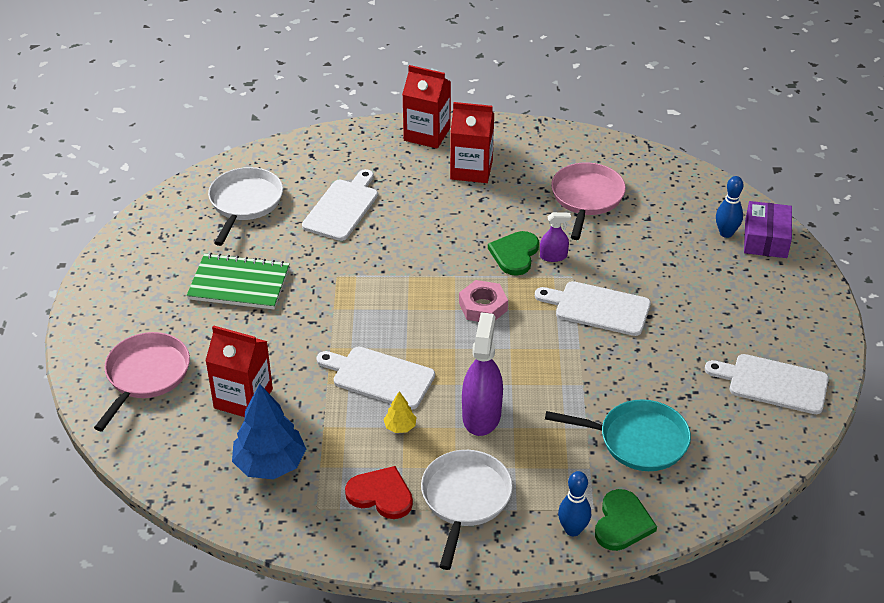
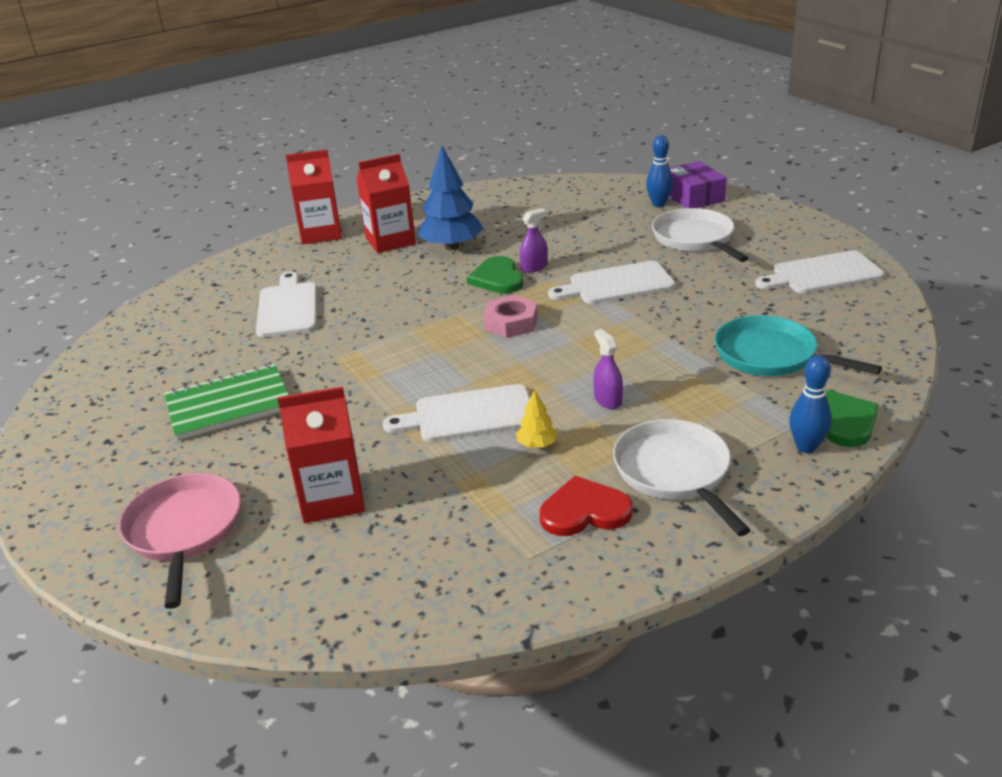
camera: 30 degrees left, 10 degrees down
white pan [208,167,283,246] -> white pan moved to [652,208,748,262]
blue tree [232,384,306,479] -> blue tree moved to [417,145,484,250]
purple spray bottle [462,312,503,436] -> purple spray bottle [593,329,623,409], size x0.52
turquoise pan [545,399,691,471] -> turquoise pan turned 120 degrees counterclockwise [714,315,882,376]
pink pan [551,162,626,240] -> none

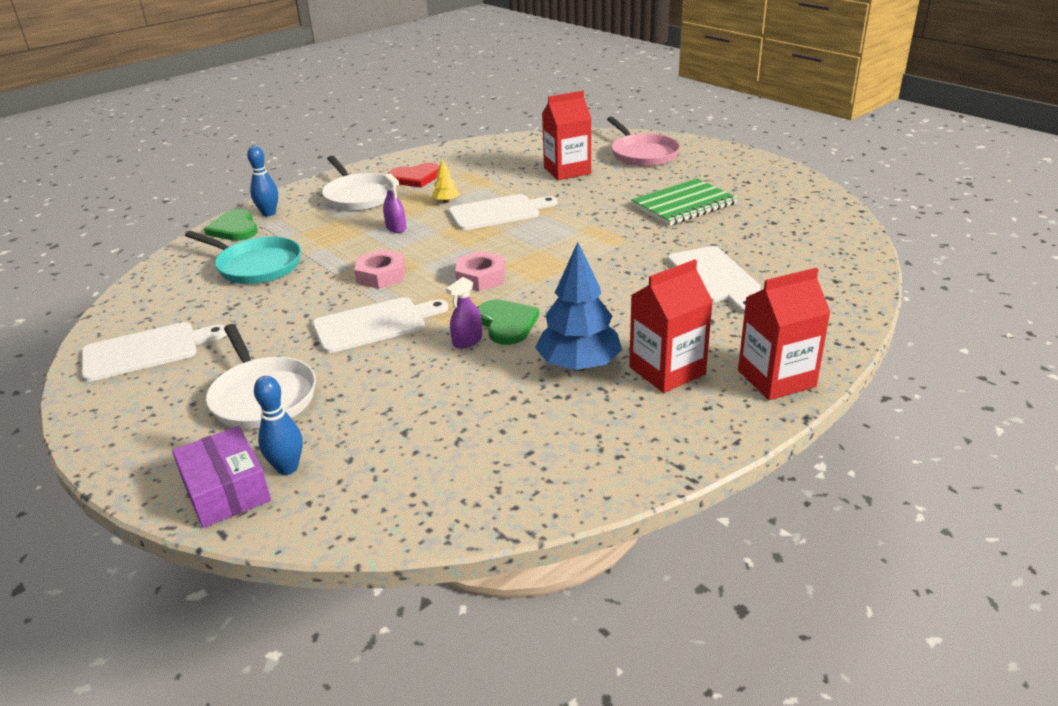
camera: 170 degrees right, 0 degrees up
none -> pink nut [354,249,405,289]

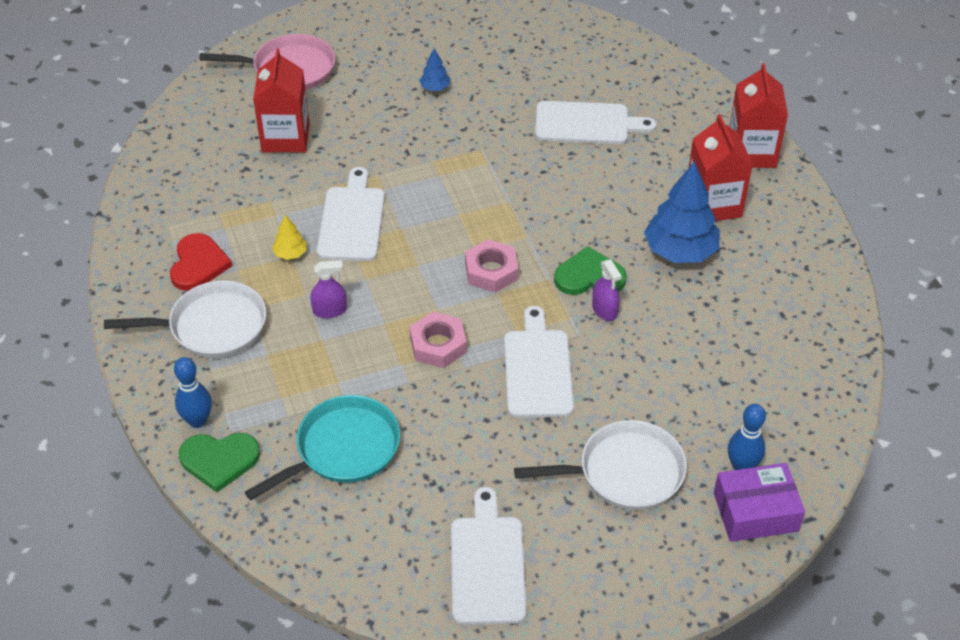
camera: 70 degrees left, 15 degrees up
green notebook [631,178,738,226] -> blue tree [419,49,450,91]

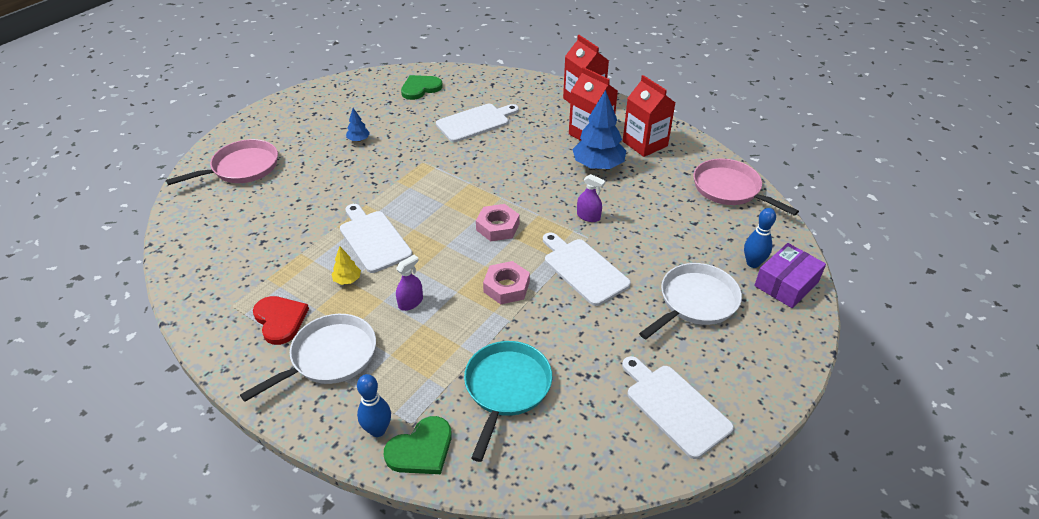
camera: 35 degrees left, 5 degrees down
red carton [253,48,310,152] -> red carton moved to [623,75,675,157]
green heart [554,246,627,295] -> green heart moved to [401,75,443,100]
none -> pink pan [693,159,799,216]

